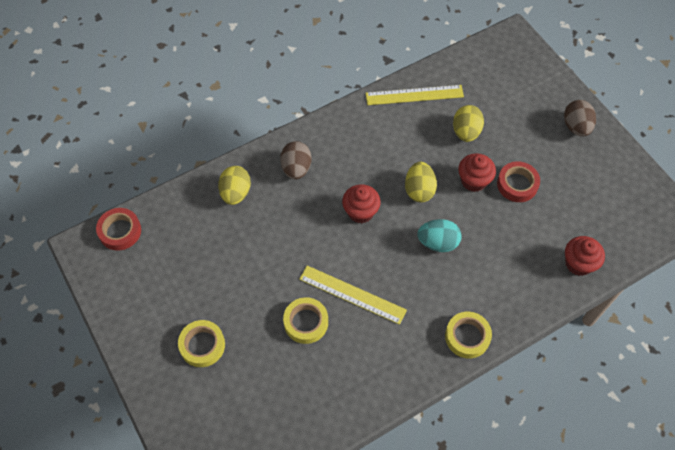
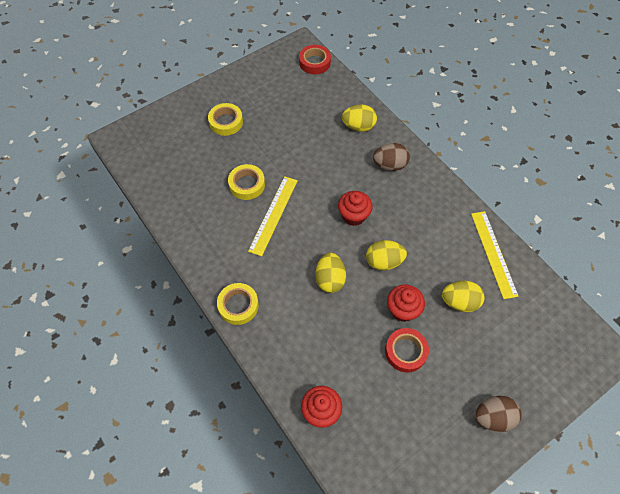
camera: 85 degrees right, 0 degrees up
turquoise egg [418,219,462,252] -> yellow egg [316,253,346,293]

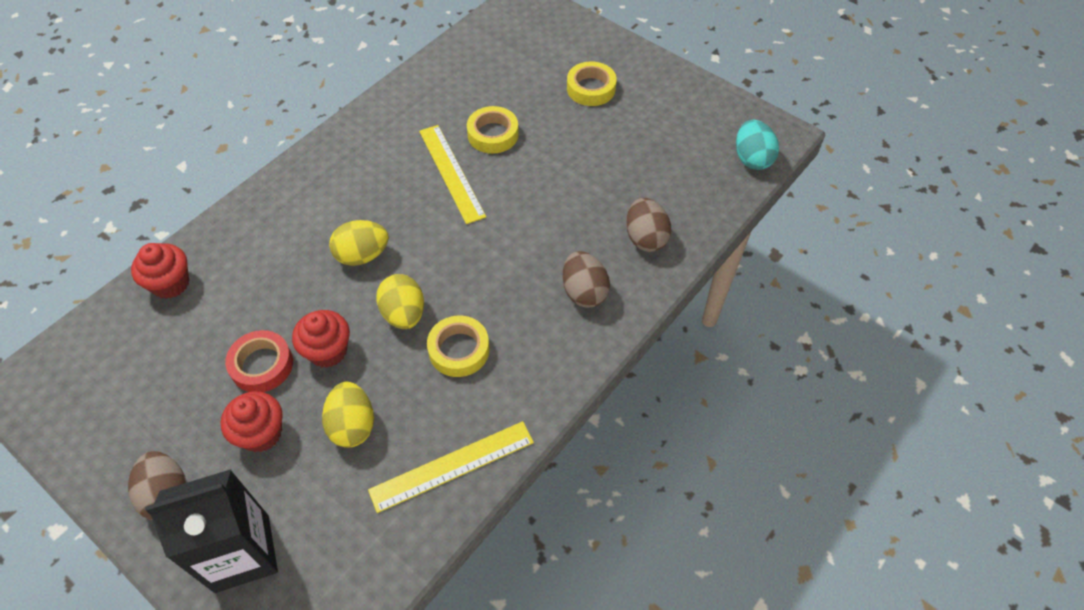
camera: 75 degrees right, 5 degrees down
yellow tape [217,283,259,325] -> yellow tape moved to [427,315,490,377]
yellow ruler [248,176,298,256] -> yellow ruler turned 60 degrees clockwise [419,125,486,224]
red tape [299,45,331,74] -> turquoise egg [736,120,779,170]
red cupcake [338,191,373,226] -> red cupcake moved to [220,391,283,452]
yellow egg [342,104,377,132] -> brown egg [626,198,672,252]
none -> black carton [145,469,278,593]

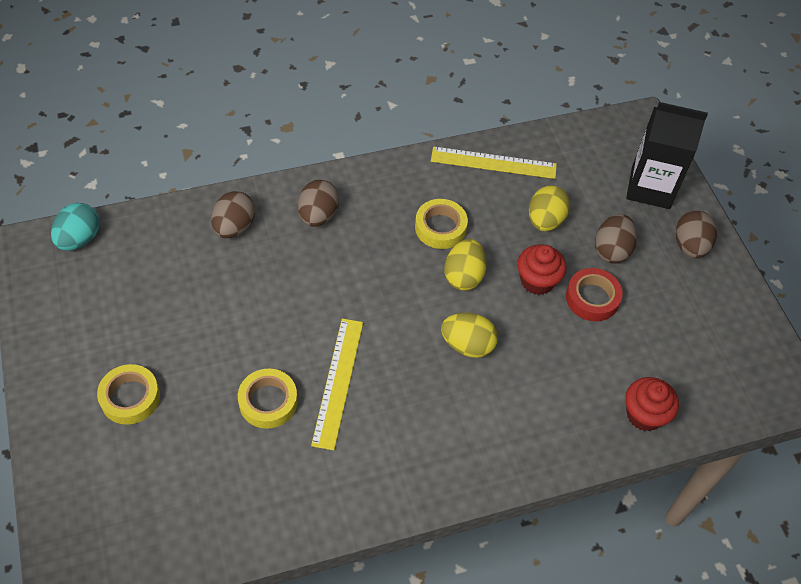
camera: 150 degrees left, 0 degrees up
red cupcake [220,391,283,452] -> brown egg [595,214,637,264]

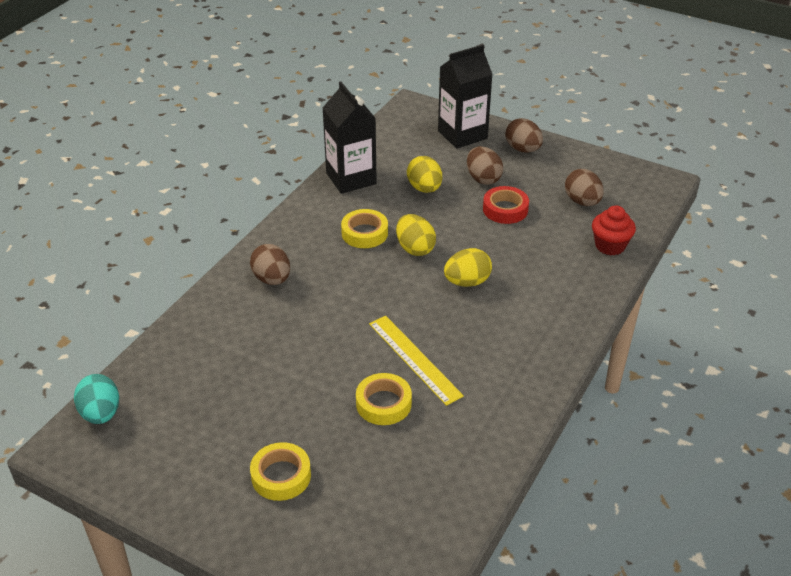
camera: 40 degrees left, 15 degrees down
brown egg [211,191,255,238] -> brown egg moved to [565,169,604,206]
yellow ruler [431,146,557,179] -> black carton [323,82,377,194]
red cupcake [517,244,566,295] -> none

